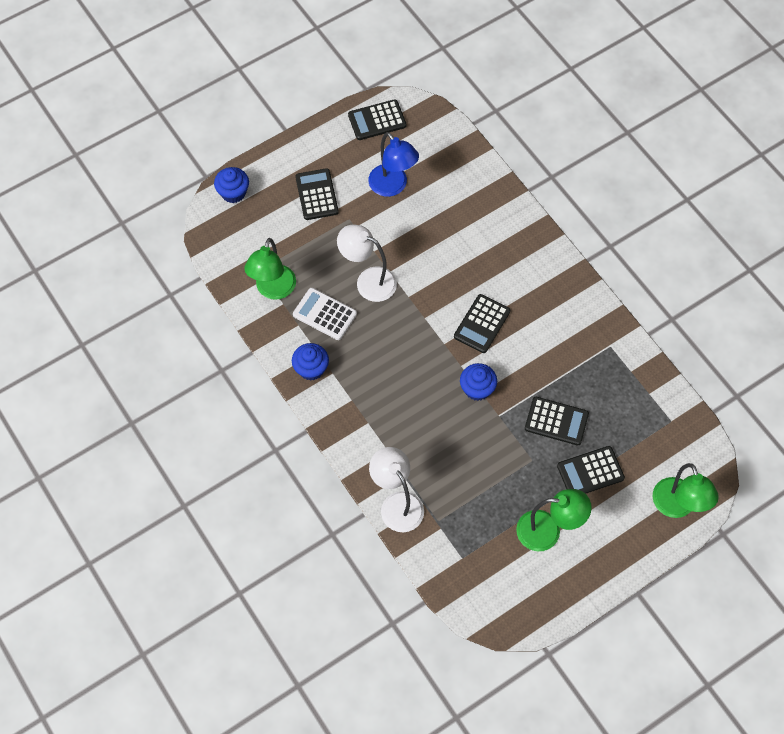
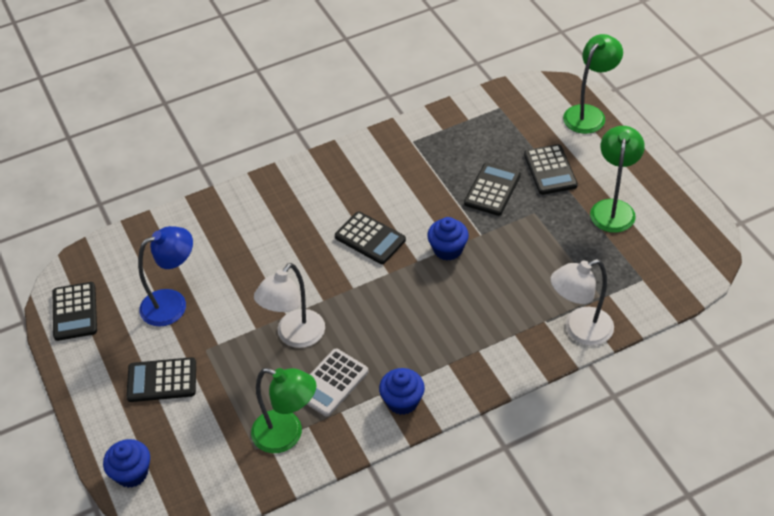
camera: 80 degrees left, 15 degrees down
green lamp [653,463,719,518] -> green lamp turned 45 degrees counterclockwise [563,34,623,134]

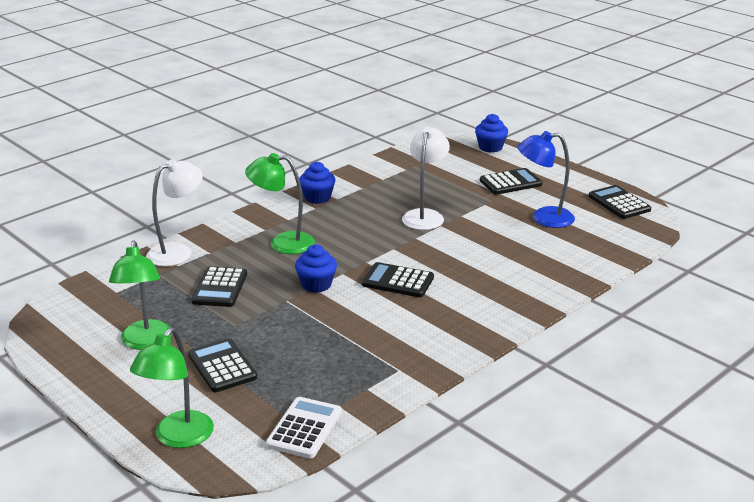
camera: 160 degrees right, 20 degrees down
blue lamp [138,226,193,327] -> blue lamp turned 45 degrees clockwise [518,131,575,228]
green lamp [251,368,316,453] -> green lamp moved to [245,153,315,254]
white calculator [307,349,368,416] -> white calculator moved to [266,397,342,459]
black calculator [464,163,521,216] -> black calculator moved to [191,266,247,307]

